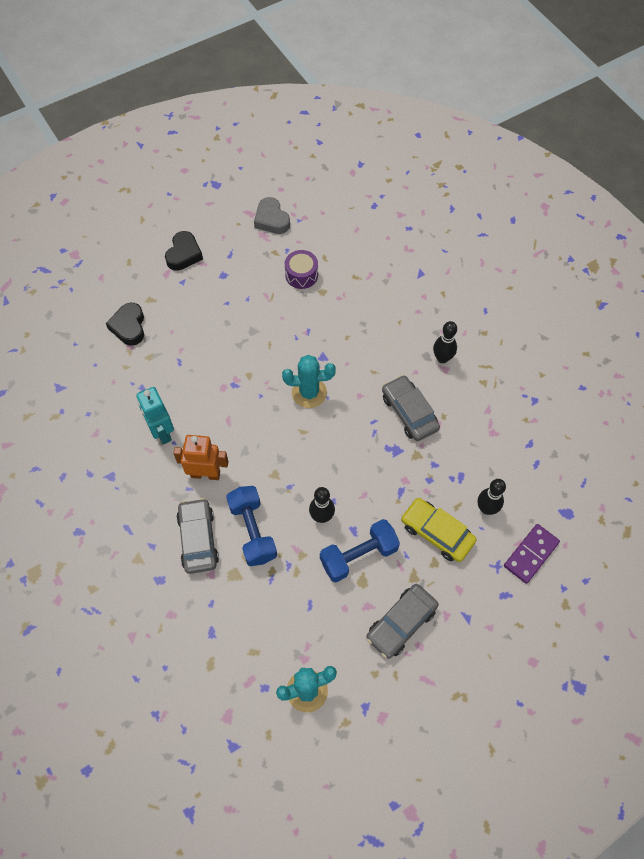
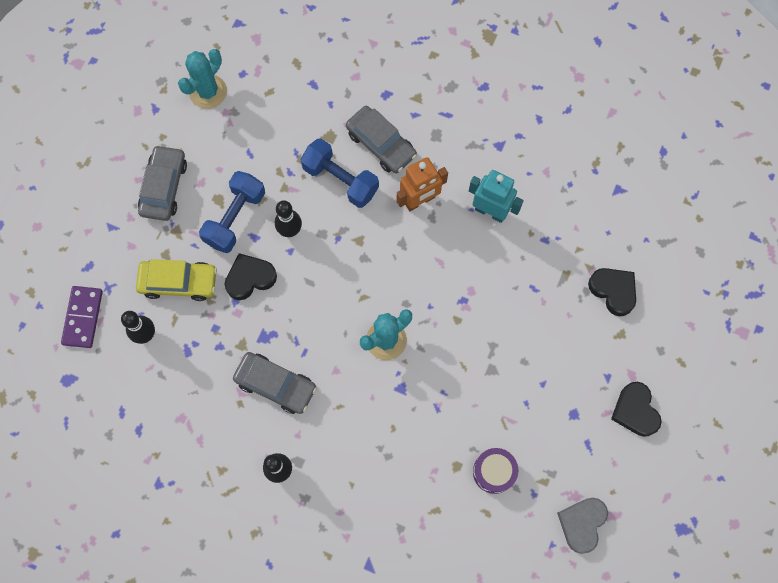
camera: 145 degrees right, 10 degrees up
grey heart [254,197,290,234] -> grey heart turned 90 degrees counterclockwise [557,498,608,554]
none -> black heart [225,253,277,300]

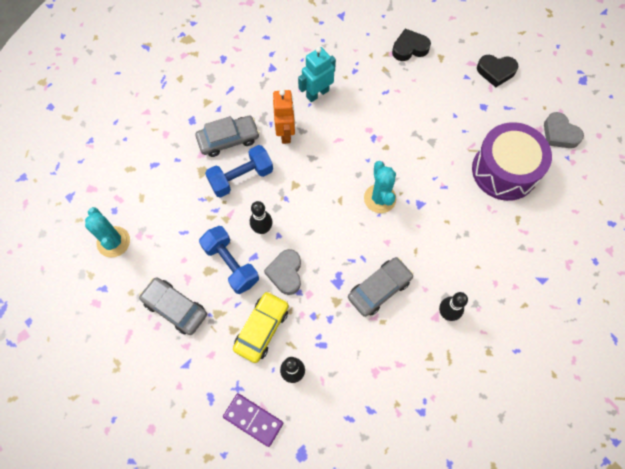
camera: 65 degrees left, 5 degrees down
black heart [225,253,277,300] -> grey heart [264,249,301,295]
purple drum [473,448,518,494] -> purple drum [472,122,552,201], size x2.04

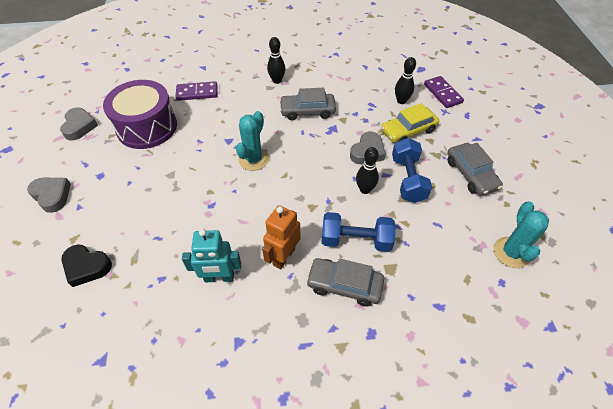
camera: 145 degrees left, 15 degrees down
black heart [477,55,518,87] -> grey heart [27,178,71,213]
none -> purple domino [175,81,217,101]

